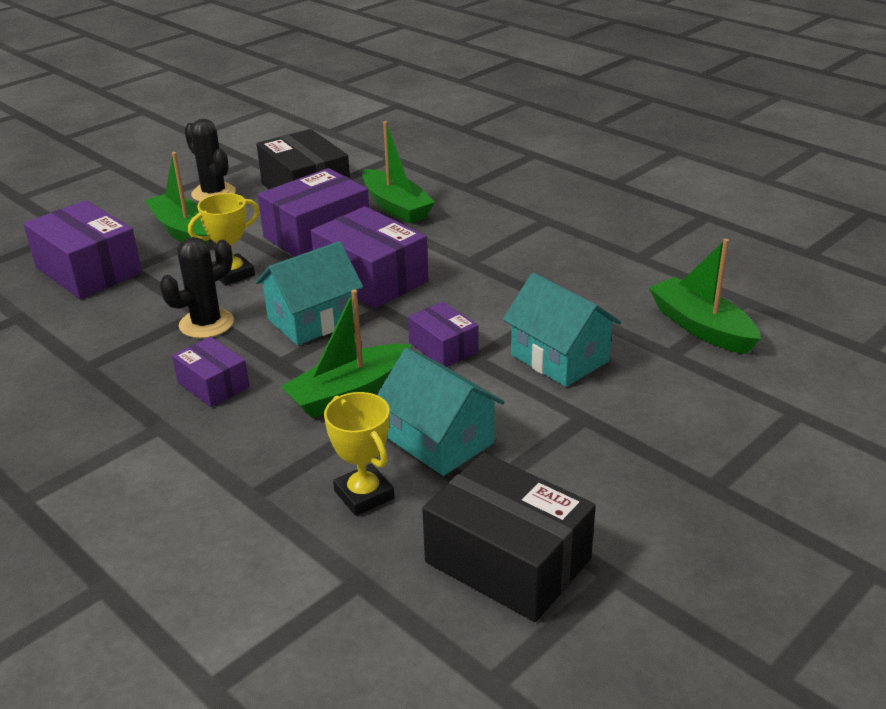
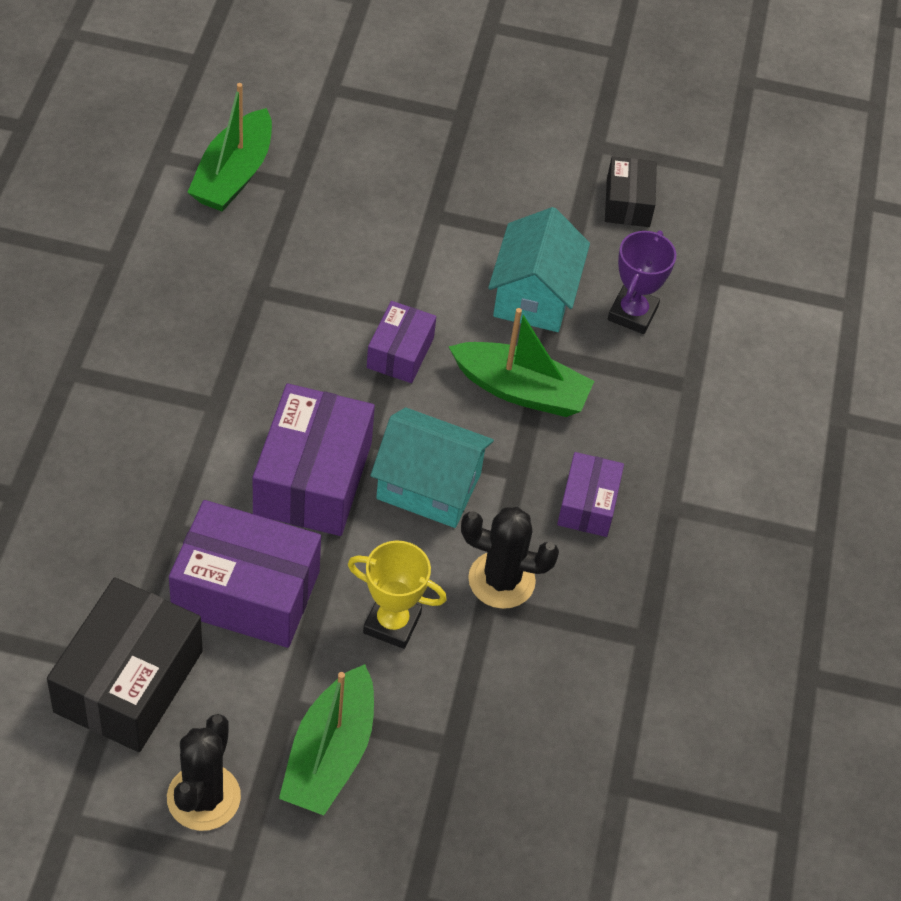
camera: 130 degrees left, 20 degrees up
purple box [23,200,142,299] -> none
yellow trophy [324,392,395,516] -> purple trophy [608,231,676,334]
green boat [362,121,435,224] -> none
black box [422,452,596,622] -> black box [605,156,657,227], size x0.56
turquoise house [503,273,621,387] -> none

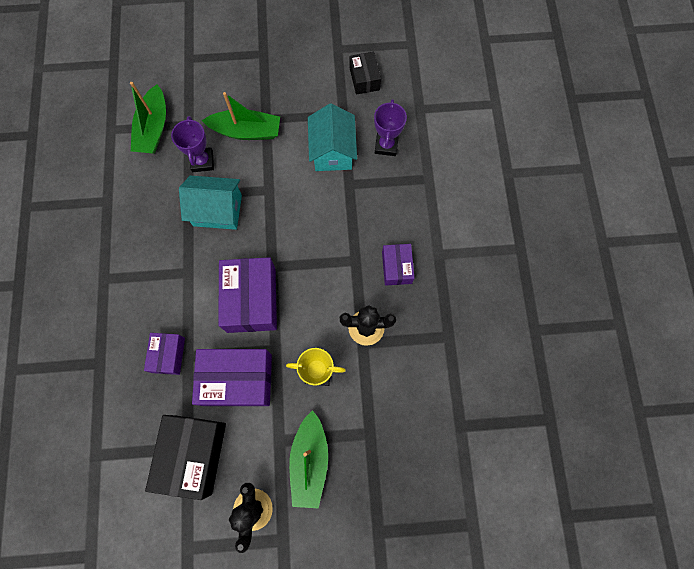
camera: 10 degrees left, 20 degrees up
purple box [367,301,436,383] -> purple box moved to [144,333,185,375]
turquoise house [370,407,494,528] -> turquoise house moved to [179,176,242,230]
green boat [449,308,594,417] -> green boat moved to [202,92,280,140]
none -> purple trophy [171,116,214,172]

